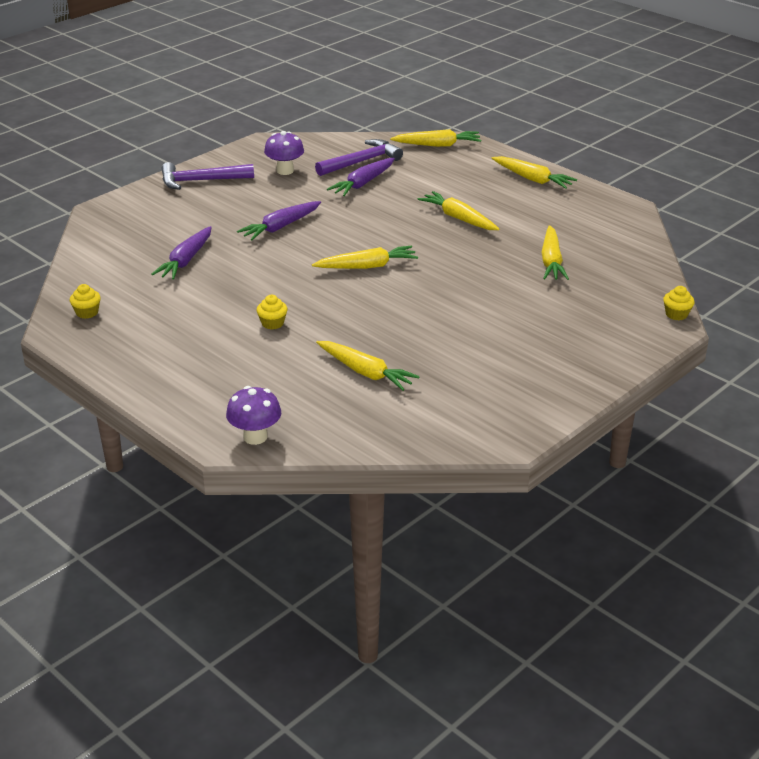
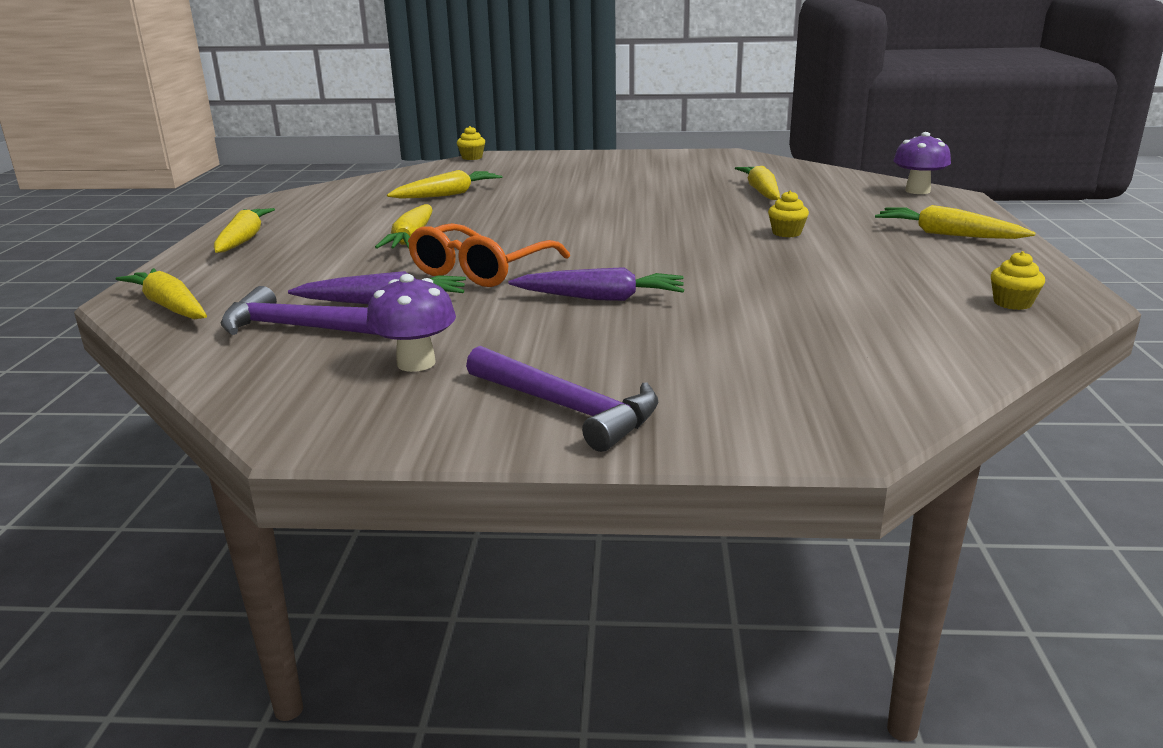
camera: 130 degrees left, 10 degrees down
purple carrot [151,226,212,279] -> none
yellow carrot [312,246,418,269] -> yellow carrot moved to [875,205,1035,239]
none -> orange glasses [408,223,570,287]

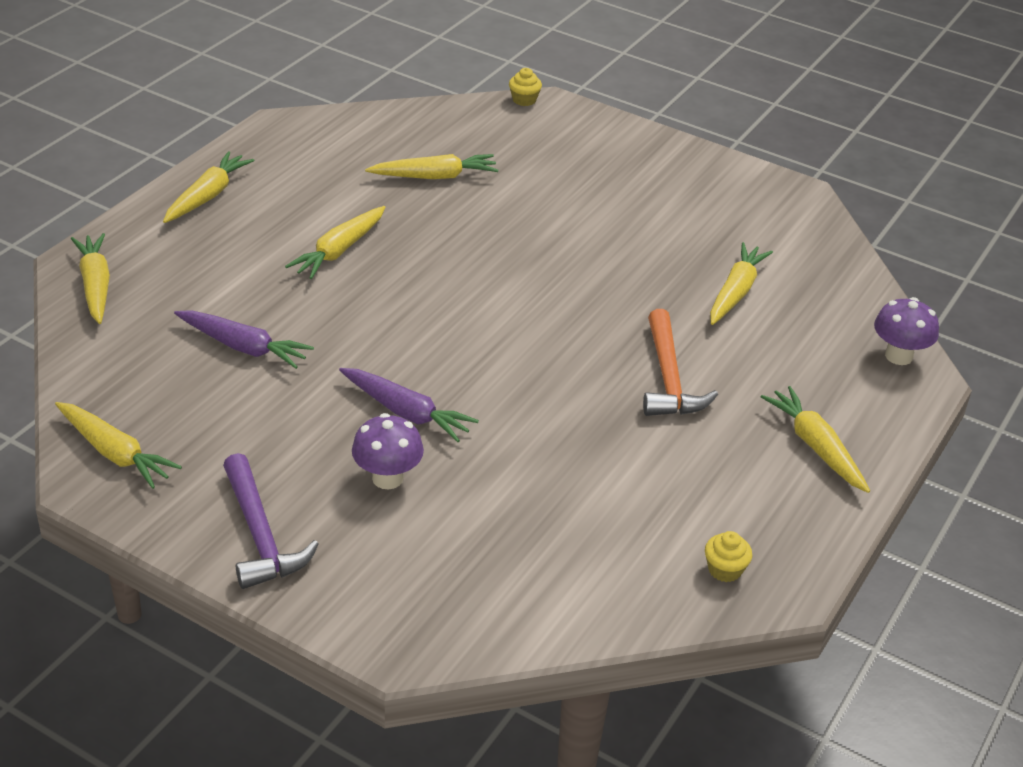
camera: 25 degrees right, 15 degrees up
purple hammer [221,286,377,335] -> none
purple mushroom [366,274,456,372] -> purple mushroom moved to [352,413,424,490]
orange glasses [408,223,570,287] -> none
yellow cupcake [768,190,809,237] -> orange hammer [643,309,718,416]
none -> yellow carrot [55,402,182,489]

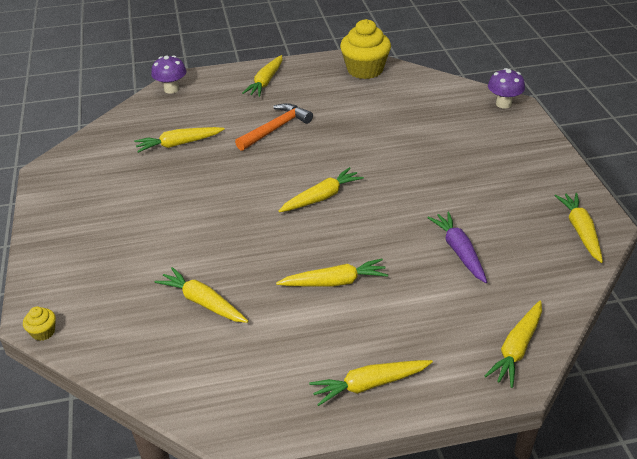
camera: 130 degrees left, 0 degrees up
purple hammer [223,453,319,589] -> none
purple carrot [339,368,479,442] -> none
purple mushroom [352,413,424,490] -> purple mushroom moved to [488,68,525,108]
yellow cupcake [705,531,752,582] -> yellow cupcake [340,19,391,79], size x2.32
none -> yellow carrot [278,167,364,212]

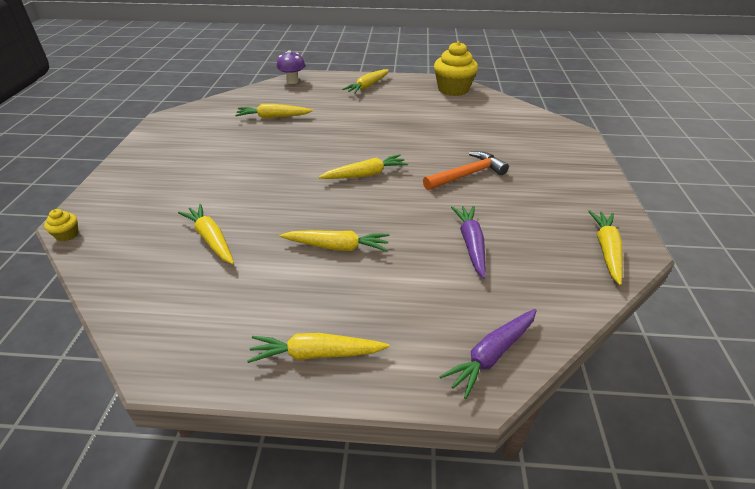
camera: 15 degrees right, 0 degrees up
orange hammer [235,103,313,151] -> orange hammer moved to [423,151,509,190]
yellow carrot [485,300,542,388] -> purple carrot [439,309,537,399]
purple mushroom [488,68,525,108] -> none

